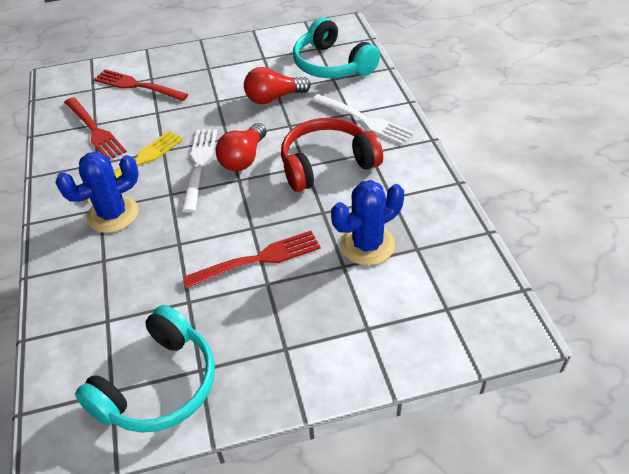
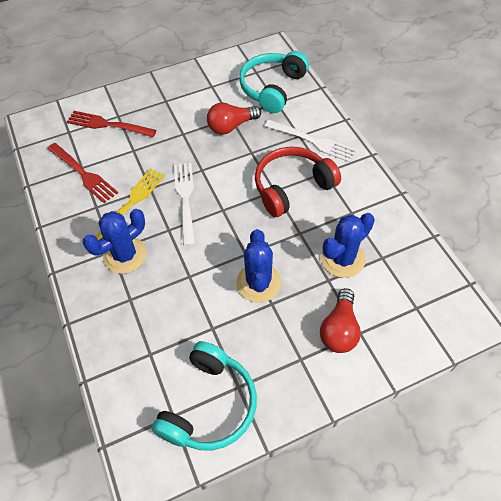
camera: 10 degrees left, 10 degrees up
red fork [183,231,321,288] -> blue cactus [236,229,281,303]
red light bulb [215,123,267,171] -> red light bulb moved to [320,288,361,353]
turquoise headphones [293,17,380,78] -> turquoise headphones turned 75 degrees clockwise [239,51,309,113]

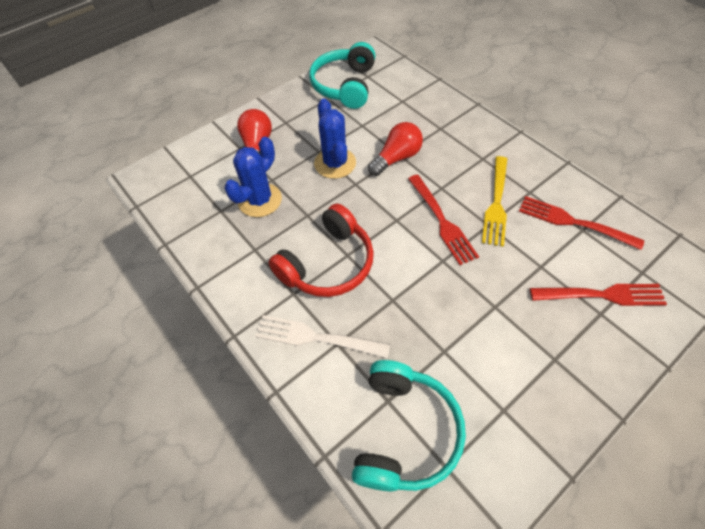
camera: 165 degrees right, 0 degrees up
blue cactus [83,209,147,274] -> none
white fork [174,163,195,246] -> red fork [408,175,479,265]
red light bulb [207,102,261,135] -> red light bulb moved to [368,122,423,176]

